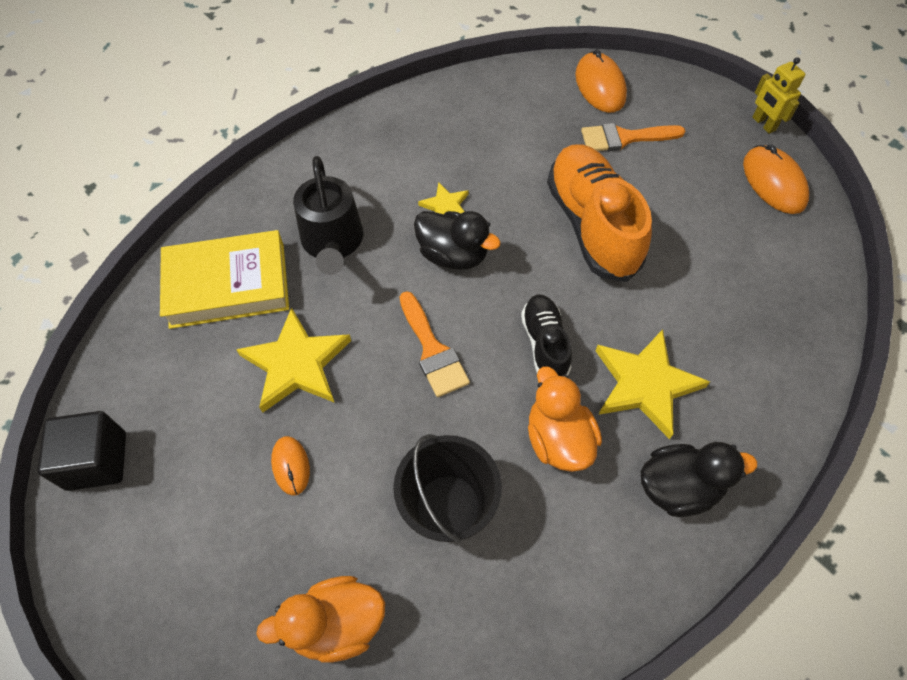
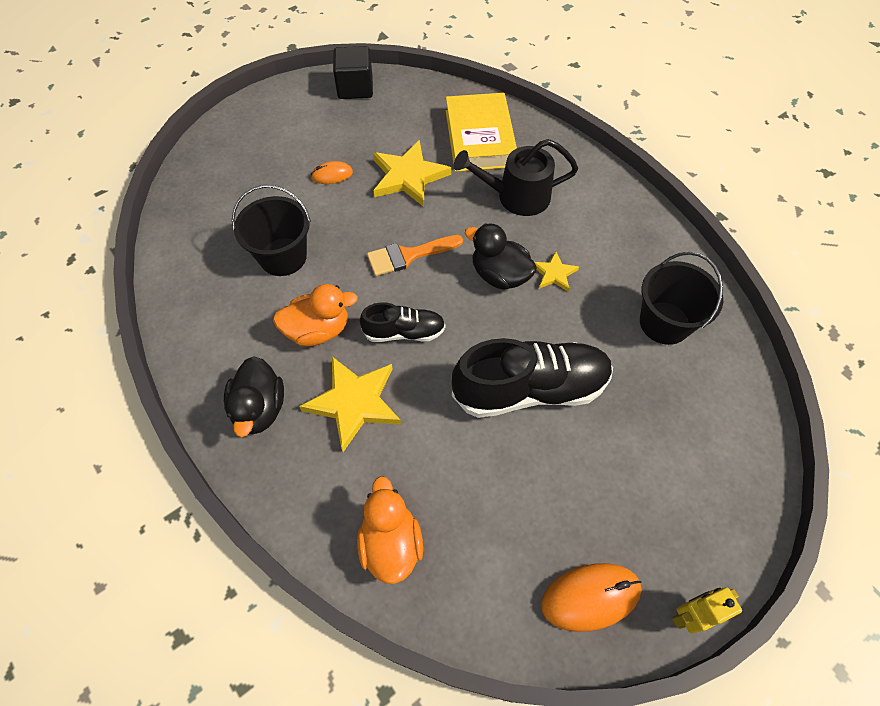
camera: 95 degrees right, 0 degrees up
orange duck [256,576,385,663] -> orange duck moved to [357,476,423,584]
black duck [414,211,501,270] -> black duck turned 90 degrees clockwise [465,223,537,290]
orange shoe [547,144,652,282] -> black shoe [452,338,613,418]
orange mouse [575,49,627,113] -> none
orange brush [581,123,685,151] -> none
none -> black bucket [640,252,723,345]

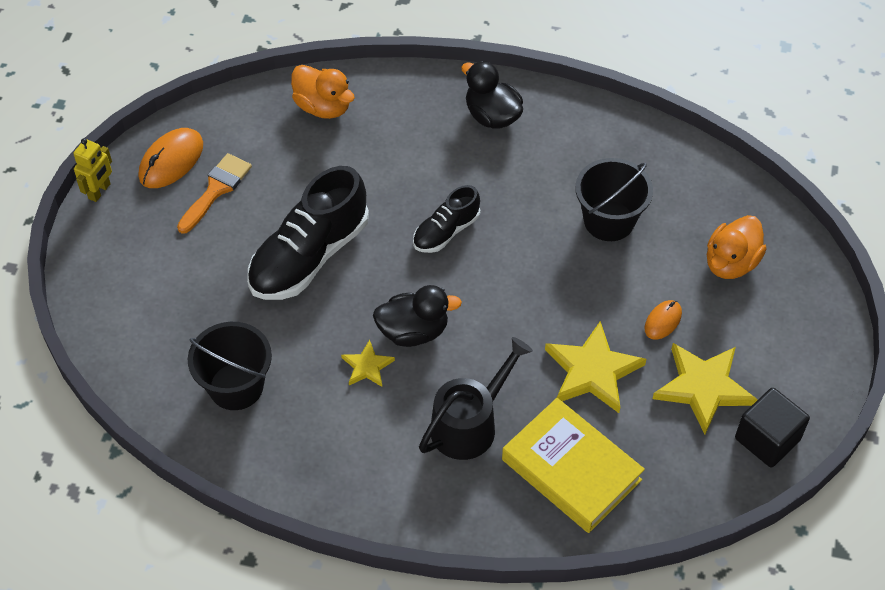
camera: 140 degrees right, 5 degrees down
orange duck [273,284,358,346] -> orange duck moved to [707,215,767,279]
yellow star [299,357,401,452] -> yellow star moved to [653,343,758,435]
orange brush [367,235,463,276] -> orange brush moved to [177,153,252,234]

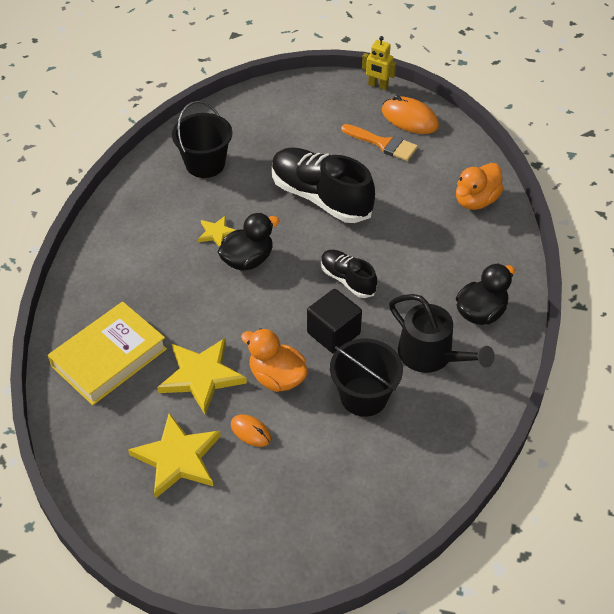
camera: 90 degrees right, 5 degrees down
black duck [373,285,462,347] -> black duck turned 120 degrees counterclockwise [217,213,280,271]
black watering can [419,337,533,460] -> black watering can moved to [389,294,495,373]
orange duck [707,215,767,279] -> orange duck moved to [241,328,308,392]
black cube [735,388,810,467] -> black cube moved to [307,289,362,354]

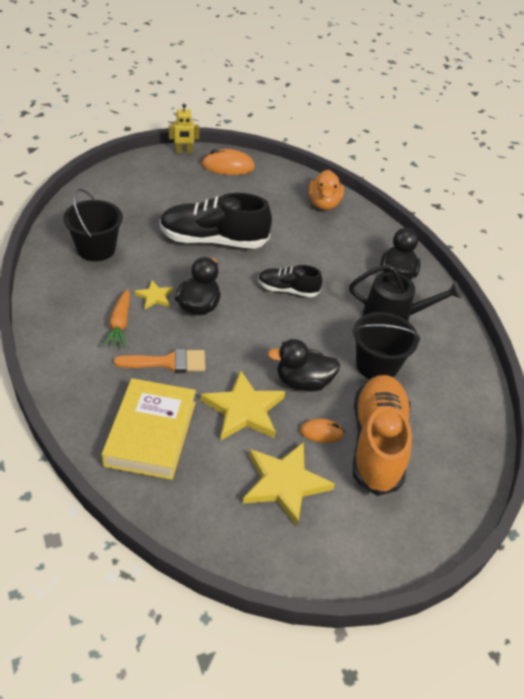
camera: 40 degrees left, 5 degrees down
orange duck [241,328,308,392] -> black duck [268,339,340,392]
black cube [307,289,362,354] -> none
orange brush [341,124,418,161] -> orange brush moved to [114,349,205,372]
none -> orange carrot [103,289,130,348]
none -> orange shoe [353,375,412,496]

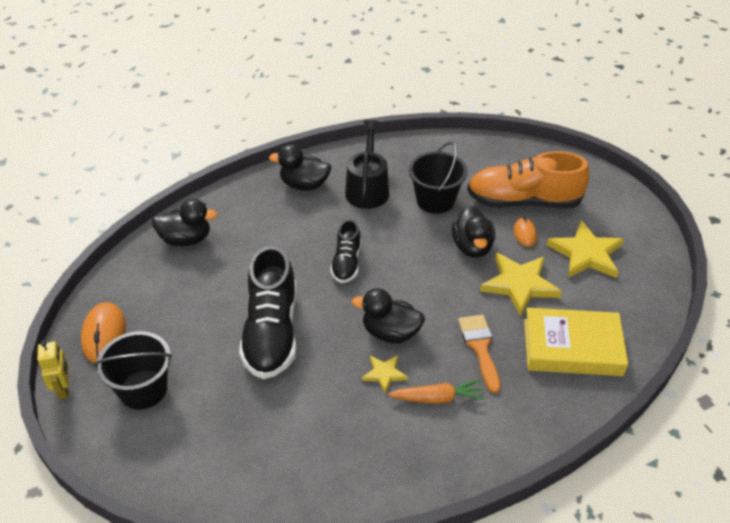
camera: 90 degrees left, 0 degrees up
black bucket [63,189,123,261] -> black bucket moved to [94,331,172,410]
orange duck [308,170,344,210] -> black duck [152,199,218,246]

